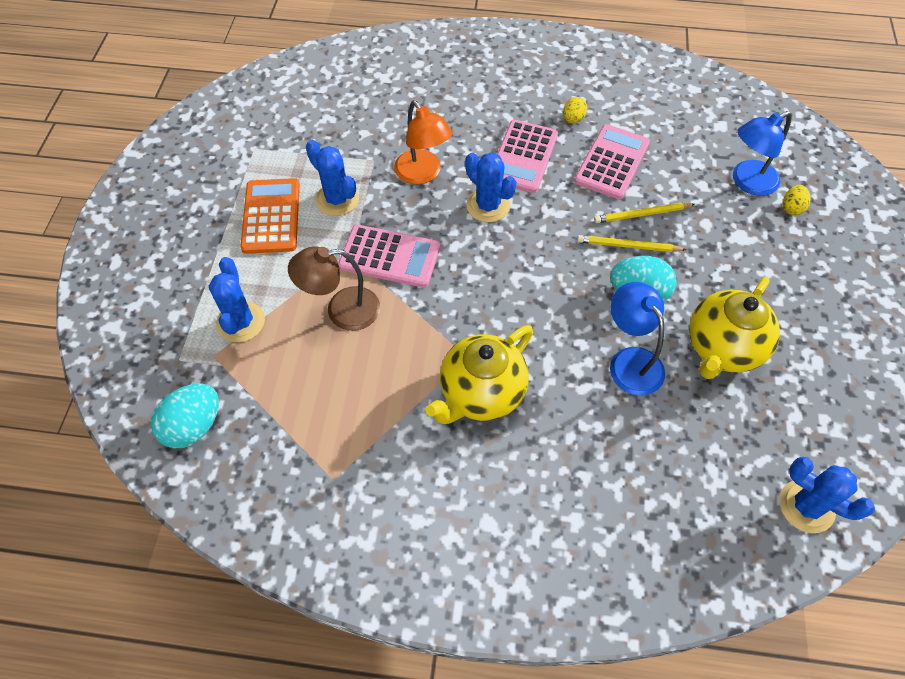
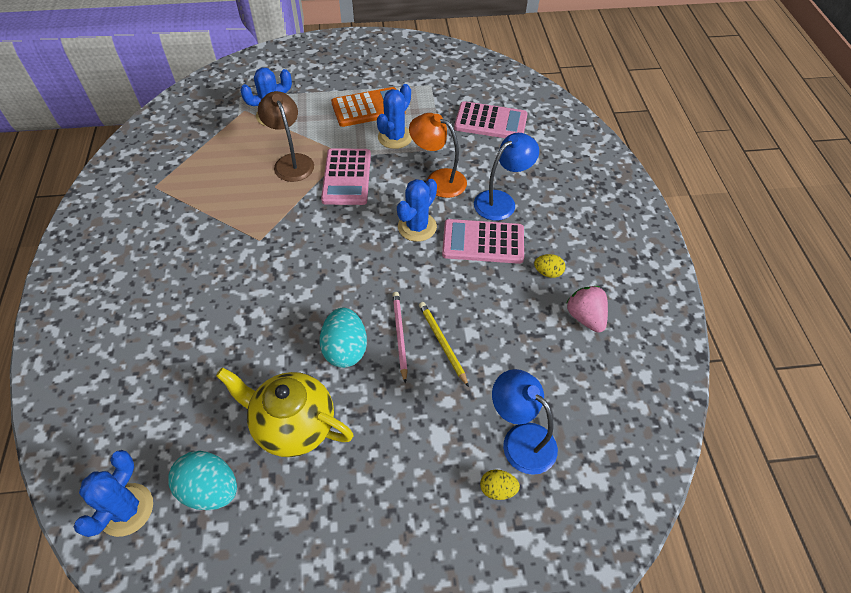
camera: 75 degrees right, 5 degrees down
turquoise egg [151,383,219,448] -> turquoise egg moved to [168,451,237,510]
orange lamp [394,100,452,185] -> orange lamp turned 75 degrees clockwise [409,113,467,198]
yellow teapot [425,325,533,424] -> none
pink calculator [574,124,650,199] -> pink calculator moved to [454,101,528,138]
yellow pencil [577,235,686,252] -> pink pencil [392,292,408,384]
blue lamp [610,282,665,396] -> blue lamp moved to [474,133,539,221]
none -> pink strawberry [566,286,608,333]

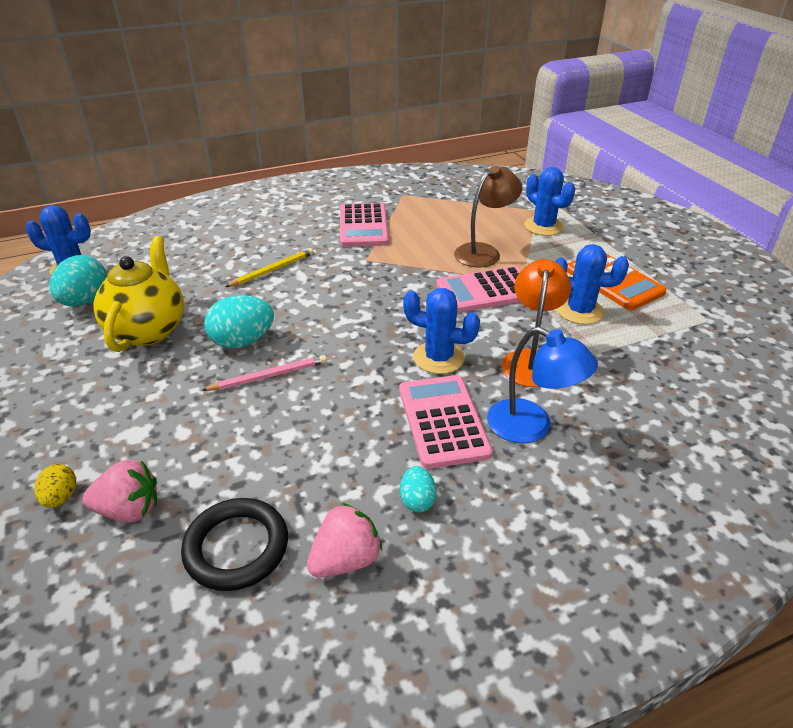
camera: 75 degrees right, 15 degrees down
yellow pencil [419,302,469,387] -> yellow pencil moved to [225,248,314,287]
pink calculator [454,101,528,138] -> pink calculator moved to [340,203,389,247]
blue lamp [492,369,558,475] -> pink strawberry [83,460,157,523]
yellow egg [534,254,565,278] -> turquoise egg [400,466,437,512]
none -> black ring [181,498,288,591]

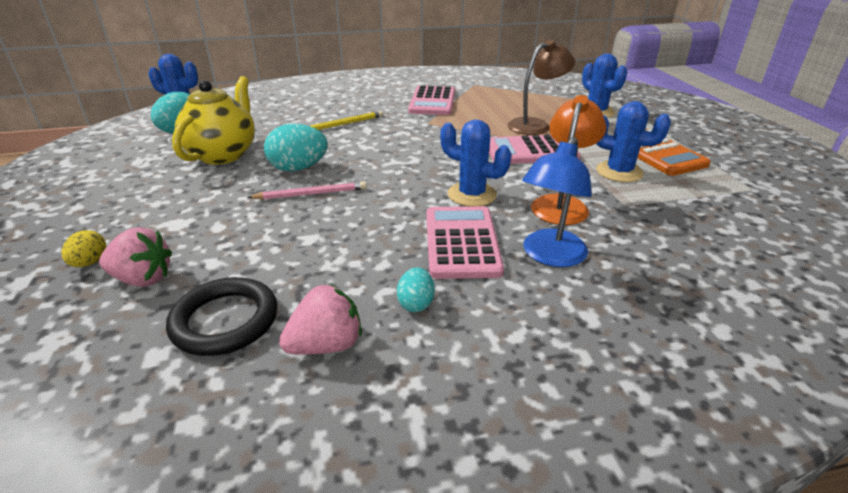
camera: 10 degrees right, 5 degrees down
blue lamp [487,327,598,443] -> blue lamp turned 75 degrees clockwise [522,137,592,267]

